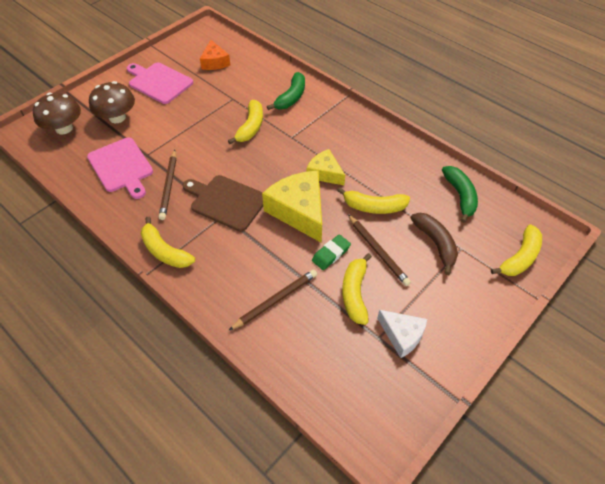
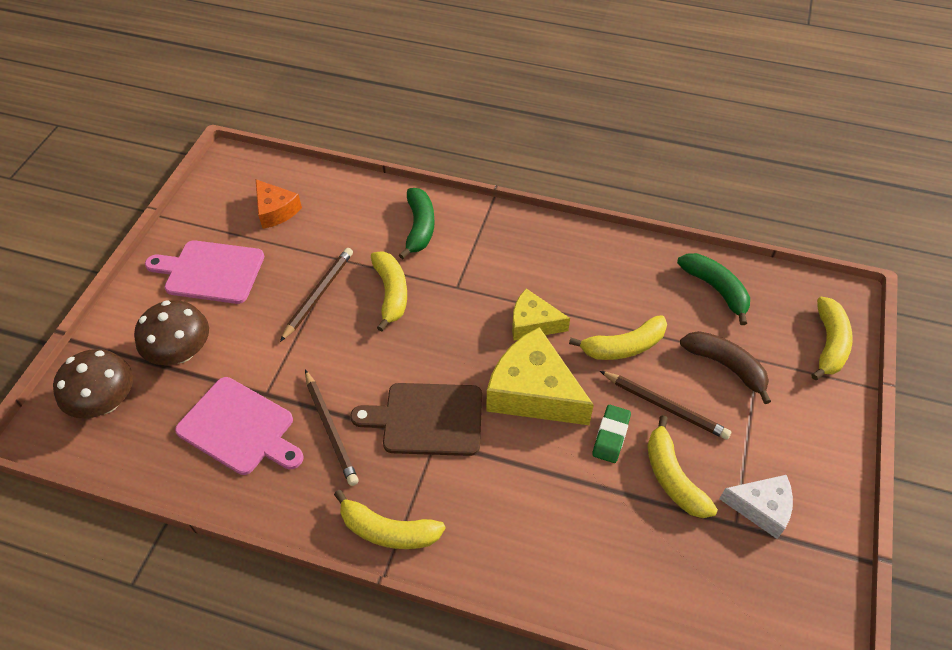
camera: 25 degrees left, 0 degrees up
brown pencil [228,269,317,331] -> brown pencil moved to [280,248,353,342]

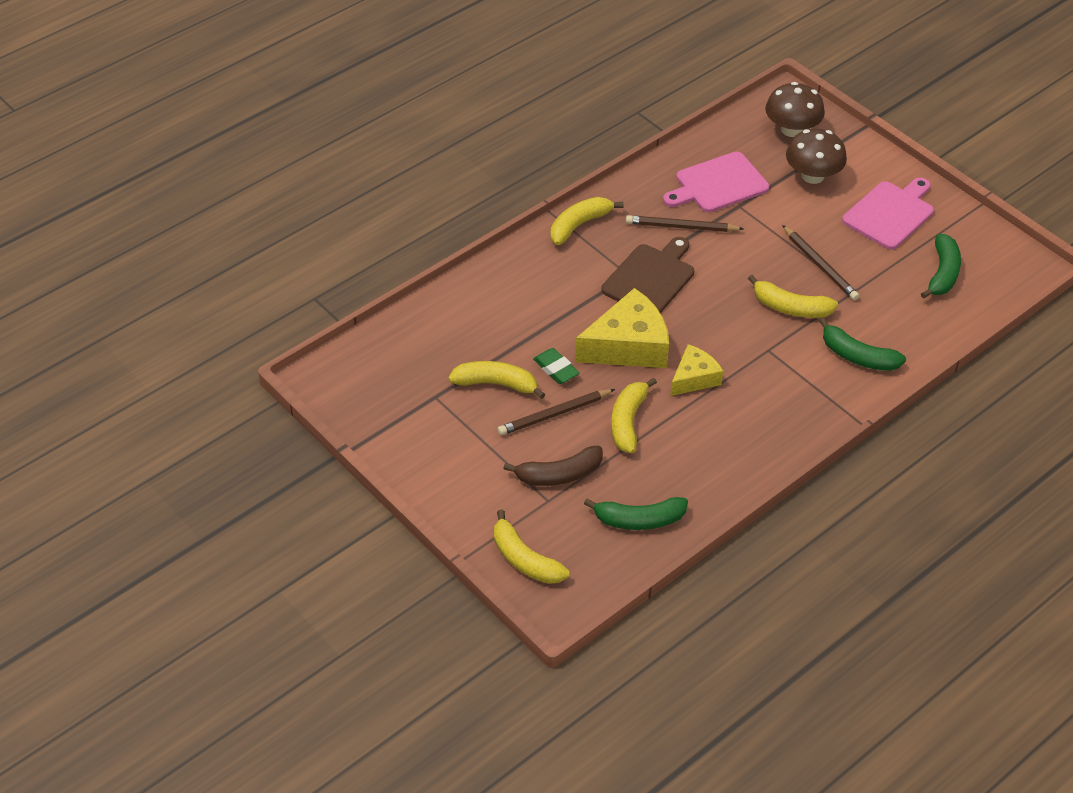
camera: 120 degrees right, 5 degrees down
orange cheese [256,179,302,229] -> green banana [921,234,961,299]
white cheese [720,475,793,539] -> none

